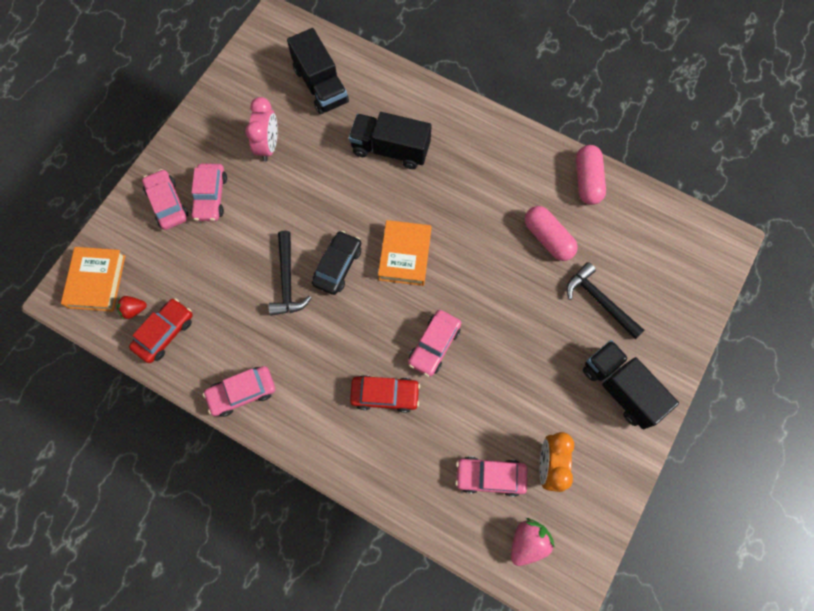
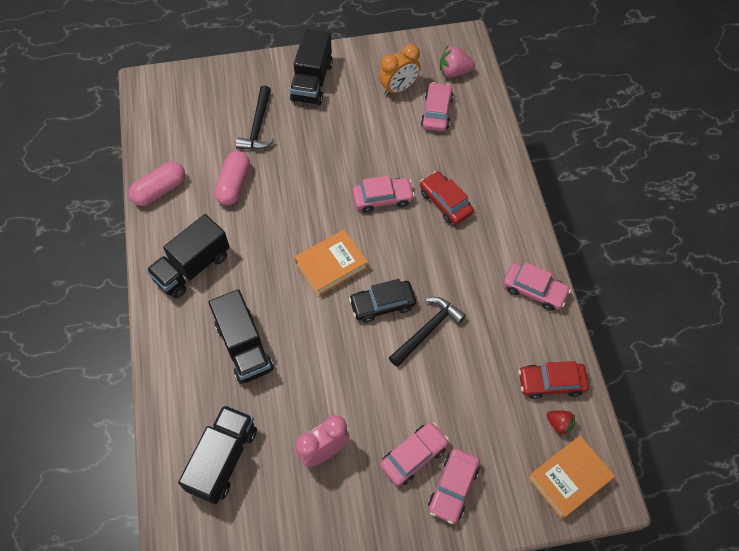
camera: 130 degrees left, 10 degrees down
pink car [455,457,527,497] -> pink car turned 135 degrees counterclockwise [421,82,454,131]
none -> black truck [146,214,230,299]

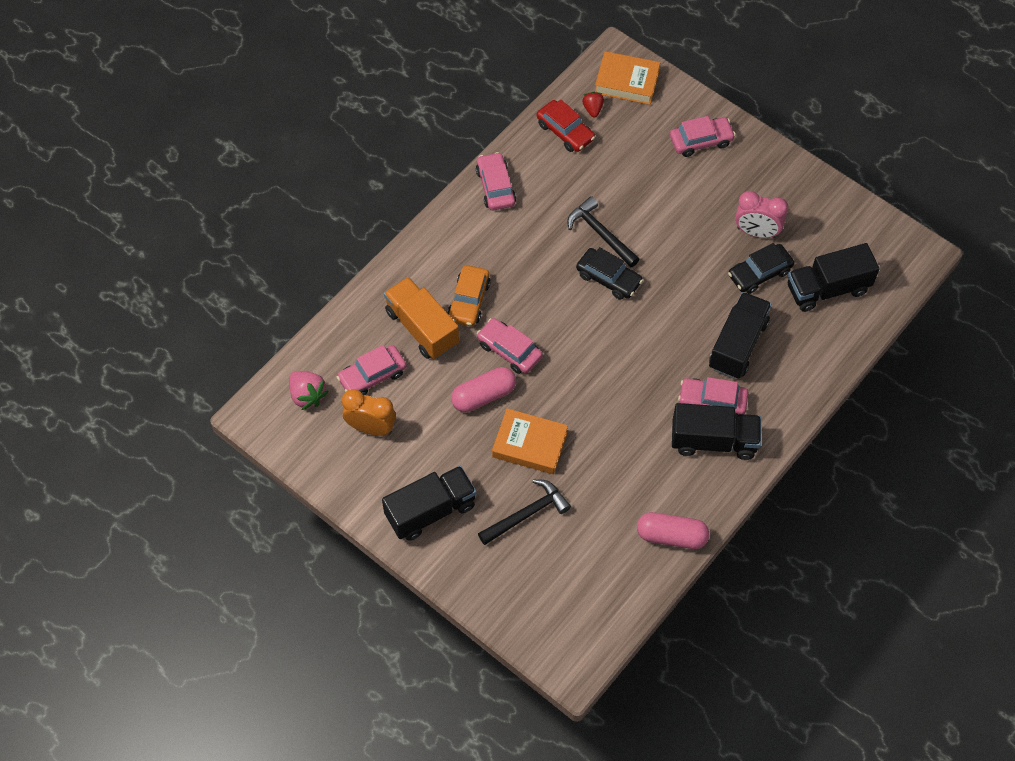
camera: 130 degrees left, 0 degrees up
pink capsule [214,151,250,205] -> pink capsule moved to [451,367,516,412]
orange book [295,230,368,297] -> orange book moved to [492,408,568,474]
pink car [380,422,449,486] -> pink car moved to [678,377,748,419]
black hammer [389,297,466,367] -> black hammer turned 45 degrees clockwise [567,196,639,267]
red car [420,171,474,225] -> orange car [447,265,491,326]
none -> orange truck [384,277,459,359]
none -> black car [728,243,794,294]

